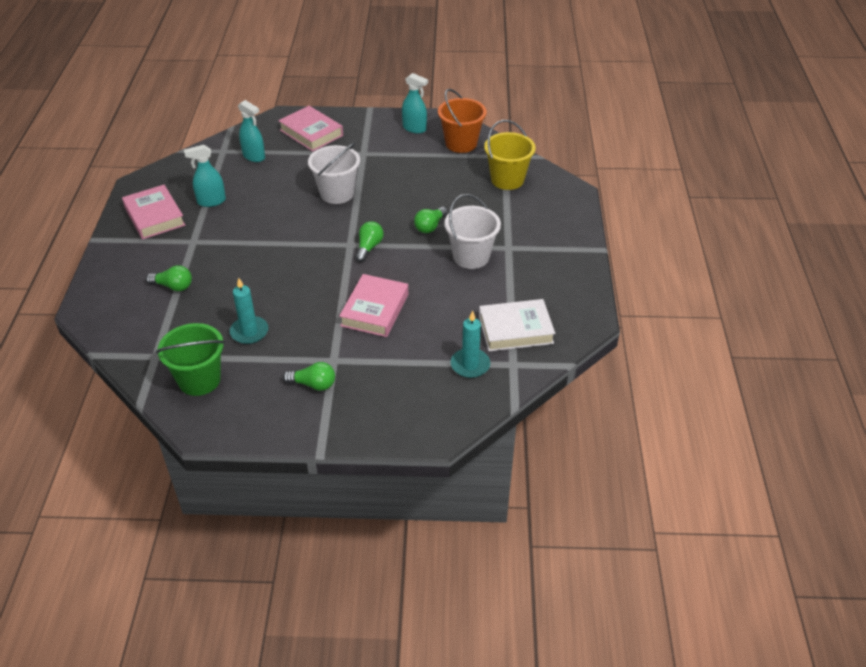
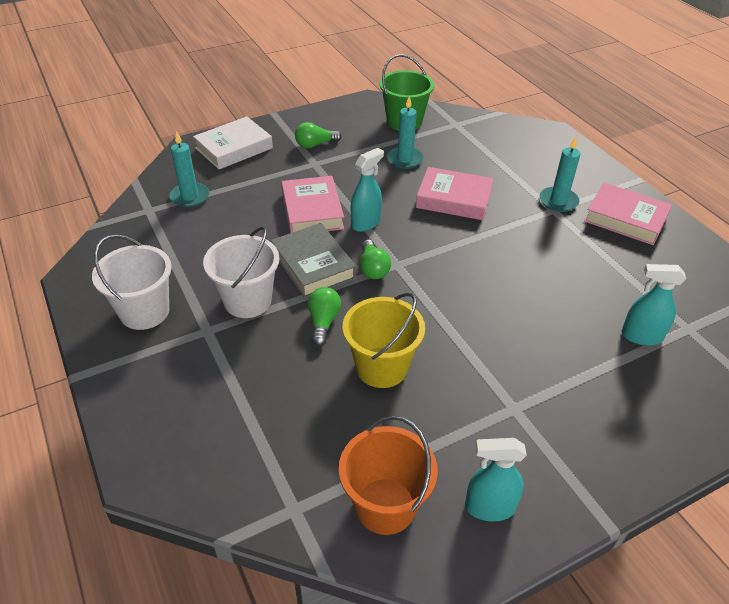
camera: 150 degrees right, 0 degrees up
green light bulb [146,265,192,291] -> none
turquoise spray bottle [184,145,226,207] -> turquoise spray bottle moved to [351,148,384,232]
pink book [278,106,343,152] -> pink book moved to [416,167,493,220]
white bucket [308,142,360,204] -> white bucket moved to [92,235,172,330]
white book [479,299,555,351] -> white book moved to [193,116,273,169]
yellow bucket [484,120,536,190] -> yellow bucket moved to [343,293,425,388]
none -> grey book [271,223,356,298]
none -> turquoise candle [540,136,581,212]

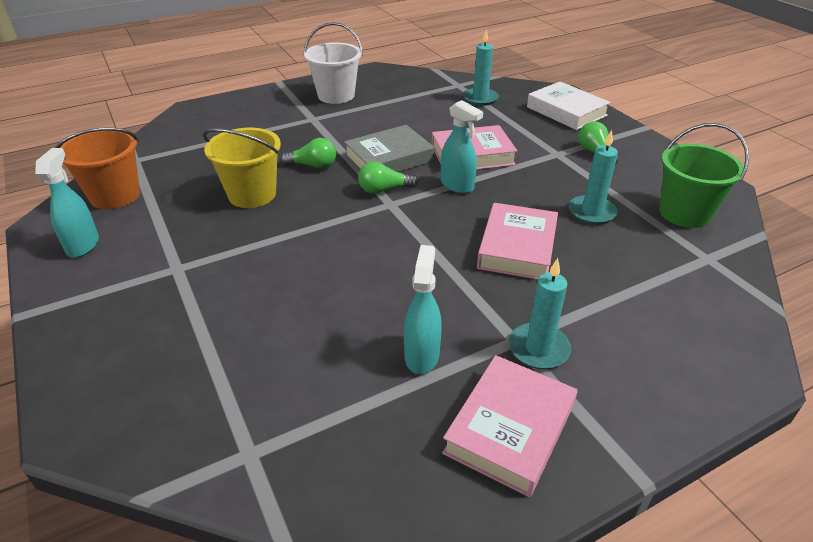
camera: 90 degrees right, 5 degrees down
white bucket [203,227,279,318] -> none
turquoise spray bottle [622,264,686,346] -> turquoise spray bottle moved to [404,245,442,374]

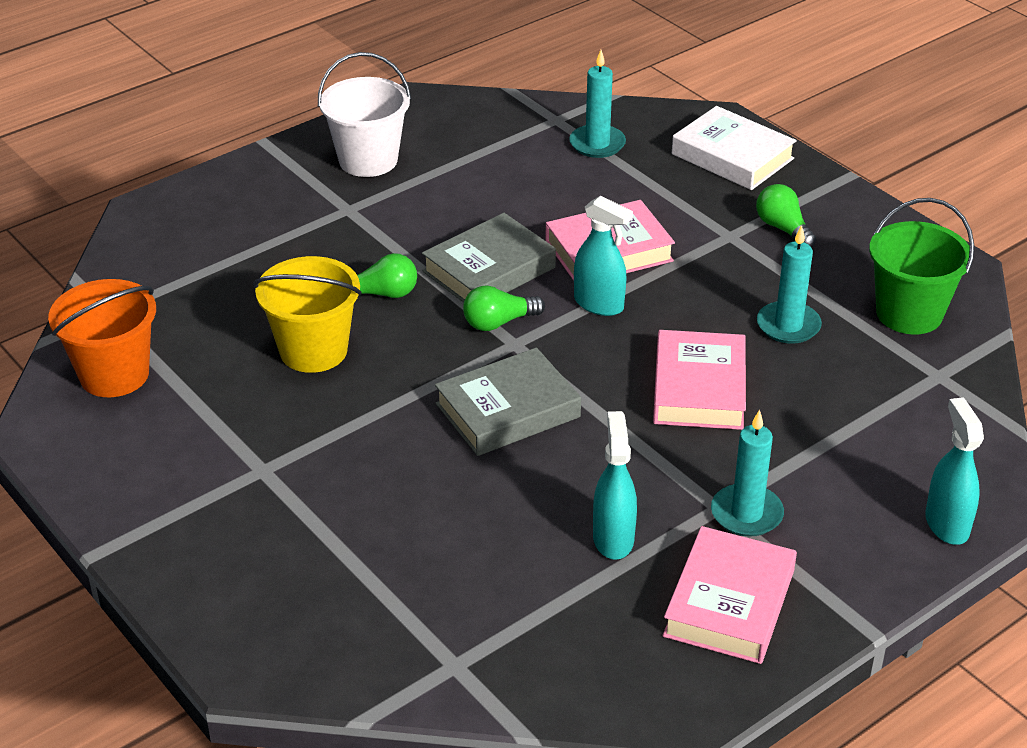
camera: 10 degrees left, 0 degrees up
turquoise spray bottle [35,148,99,258] -> turquoise spray bottle moved to [925,397,984,545]
none -> grey book [435,348,581,456]

